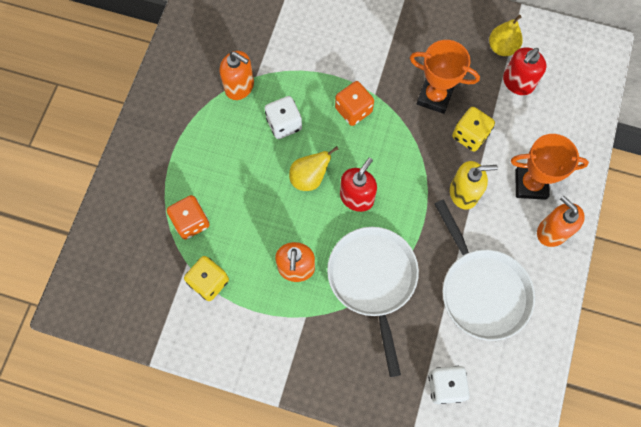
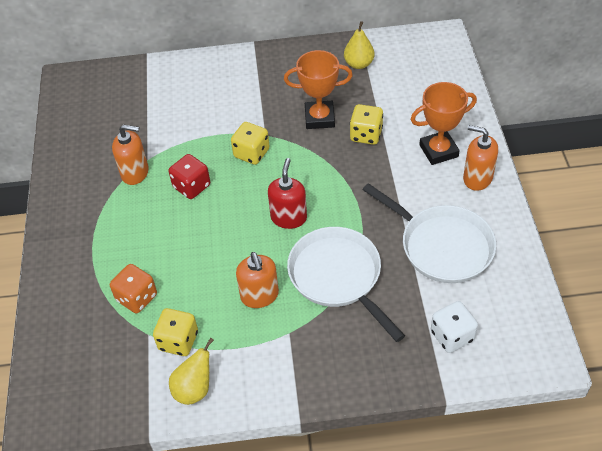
camera: 20 degrees left, 20 degrees down
white dice [265,96,302,139] -> red dice [169,154,210,199]
yellow pear [289,146,339,191] -> yellow pear moved to [169,338,214,405]
orange dice [335,81,374,126] -> yellow dice [231,122,269,165]
yellow soap dispenser [450,161,498,210] -> none
red soap dispenser [503,47,547,95] -> none

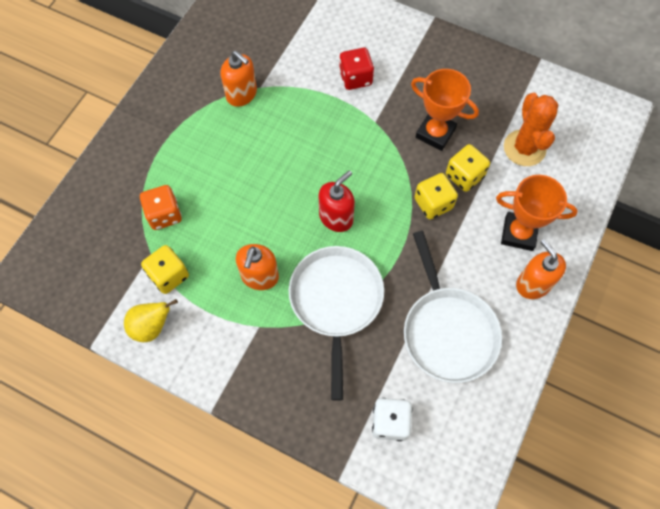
camera: 30 degrees right, 15 degrees up
red dice [169,154,210,199] -> red dice moved to [339,48,374,90]
yellow dice [231,122,269,165] -> yellow dice moved to [415,173,458,219]
yellow pear [344,21,374,69] -> none
none -> orange cactus [504,93,558,166]

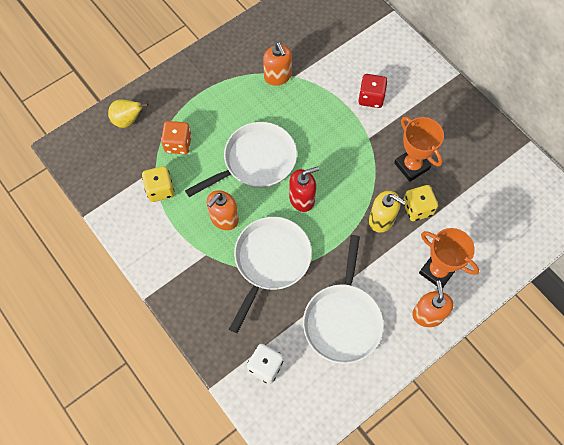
camera: 25 degrees right, 0 degrees up
yellow pear [124,299,178,342] -> yellow pear moved to [108,99,148,128]
yellow dice [415,173,458,219] -> yellow soap dispenser [369,191,406,233]
orange cactus [504,93,558,166] -> none
none -> white pan [185,122,297,197]

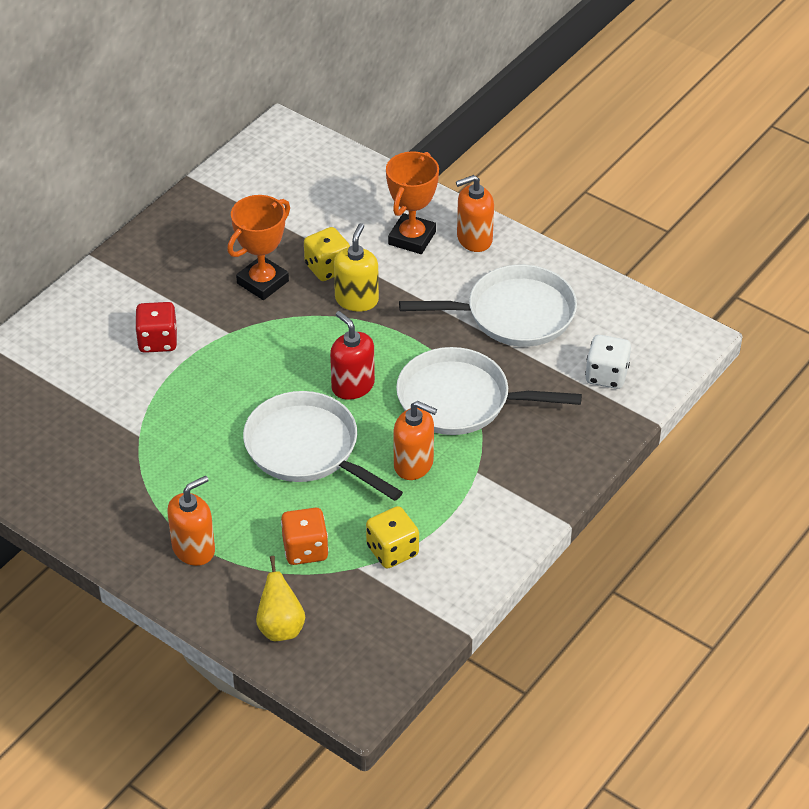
camera: 105 degrees left, 20 degrees down
orange soap dispenser [263,42,292,86] -> orange soap dispenser moved to [167,476,215,566]

